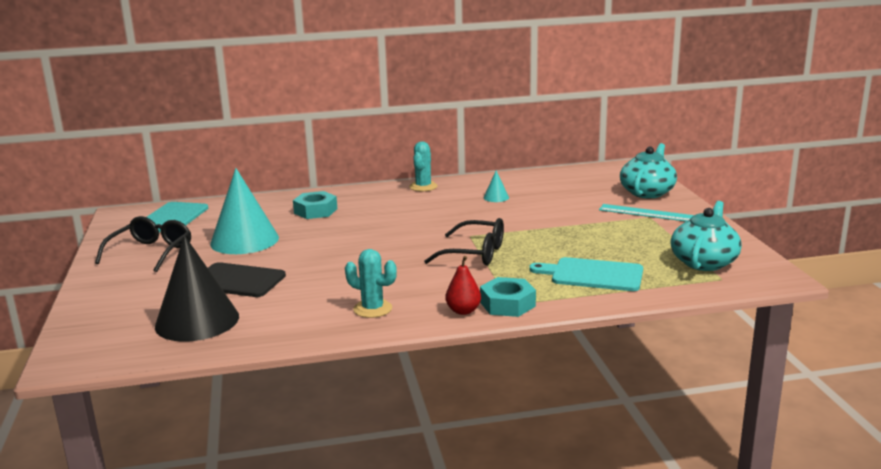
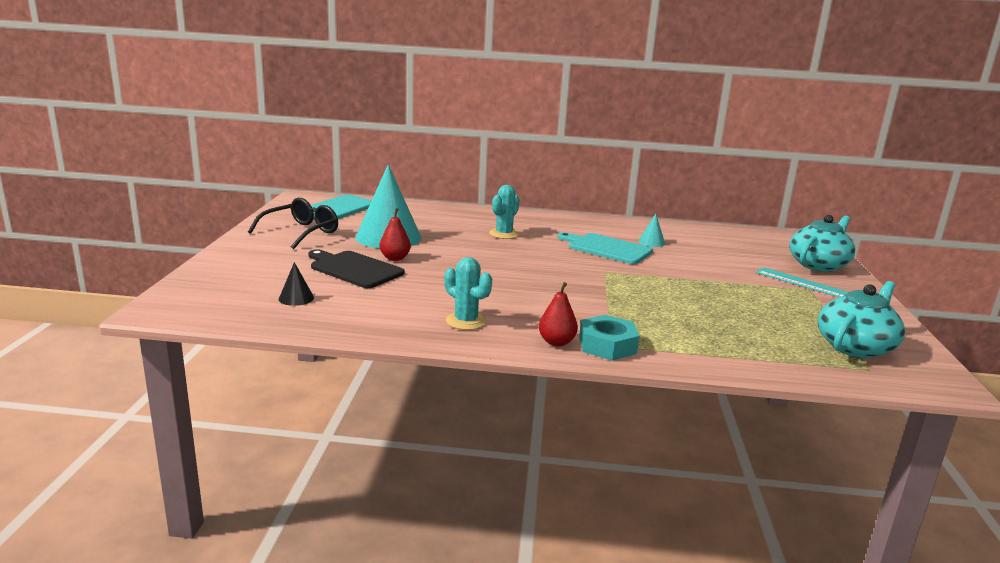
camera: 15 degrees right, 0 degrees up
black cone [155,235,239,342] -> black cone [278,262,314,306], size x0.42
turquoise nut [293,191,337,219] -> none
turquoise cactus [409,141,438,191] -> turquoise cactus moved to [489,185,520,239]
black glasses [424,218,504,265] -> none
turquoise cutting board [529,257,643,291] -> turquoise cutting board moved to [558,232,653,264]
none -> red pear [380,208,411,261]

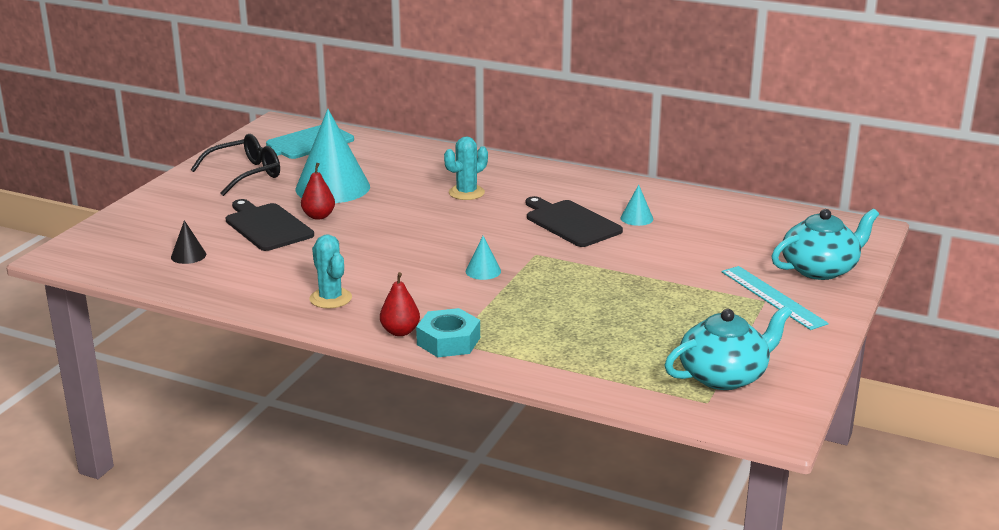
camera: 20 degrees right, 5 degrees up
turquoise cutting board [558,232,653,264] -> black cutting board [526,196,623,247]
none -> turquoise cone [466,236,501,280]

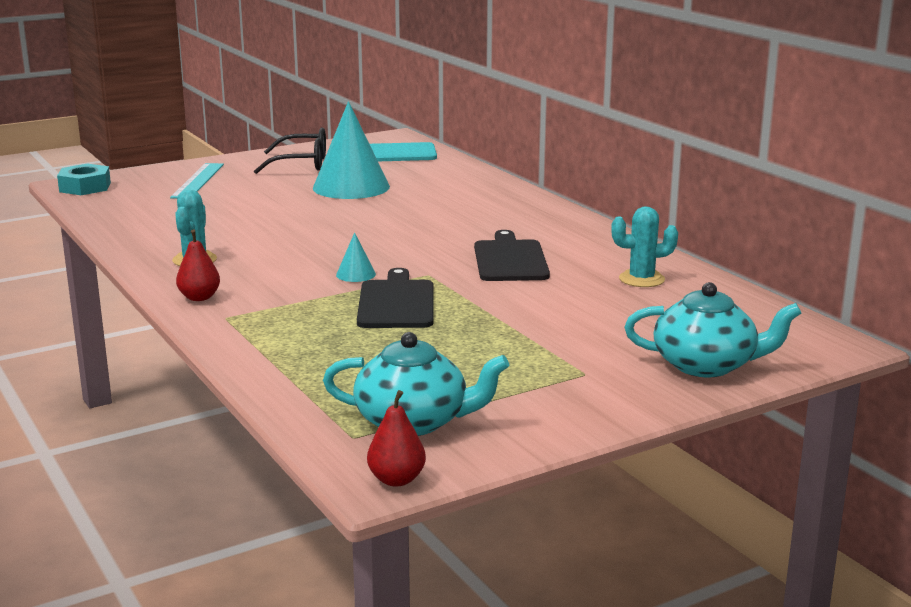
camera: 35 degrees right, 5 degrees down
black cone [171,220,206,264] -> none
black cutting board [226,199,314,251] -> black cutting board moved to [357,268,433,328]
red pear [301,163,335,220] -> red pear moved to [367,390,426,486]
turquoise nut [416,308,480,357] -> turquoise nut moved to [57,164,111,195]
turquoise cactus [444,136,488,200] -> turquoise cactus moved to [611,206,678,287]
turquoise cone [621,185,653,226] -> none
turquoise ruler [721,266,829,330] -> turquoise ruler moved to [170,163,224,199]

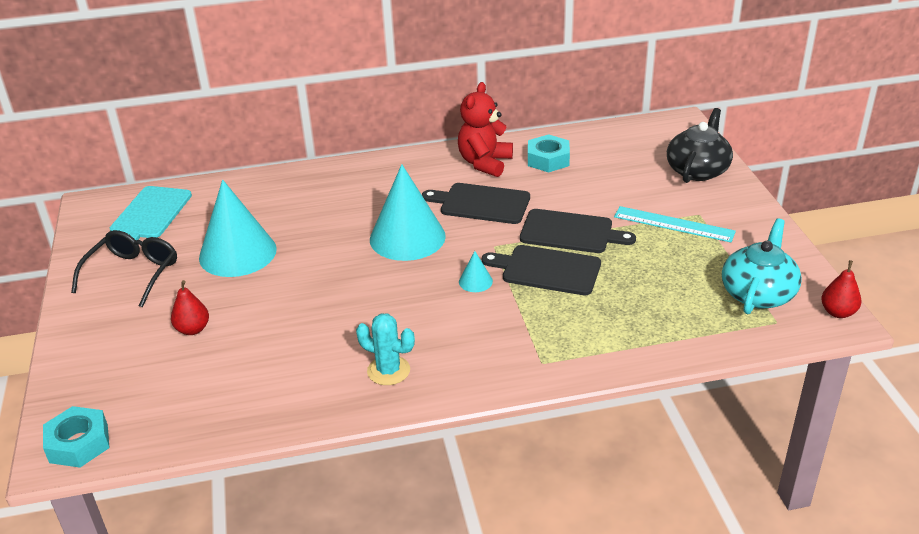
camera: 70 degrees left, 15 degrees up
turquoise ruler [170,163,224,199] -> turquoise ruler moved to [614,206,736,242]
red pear [176,229,220,301] -> red pear moved to [171,280,209,335]
turquoise cactus [611,206,678,287] -> turquoise nut [528,134,570,173]
turquoise teapot [625,282,802,377] -> black teapot [667,108,733,183]
none -> turquoise cone [370,164,446,261]
none -> red teddy bear [458,82,513,177]
none -> black cutting board [520,209,636,253]

